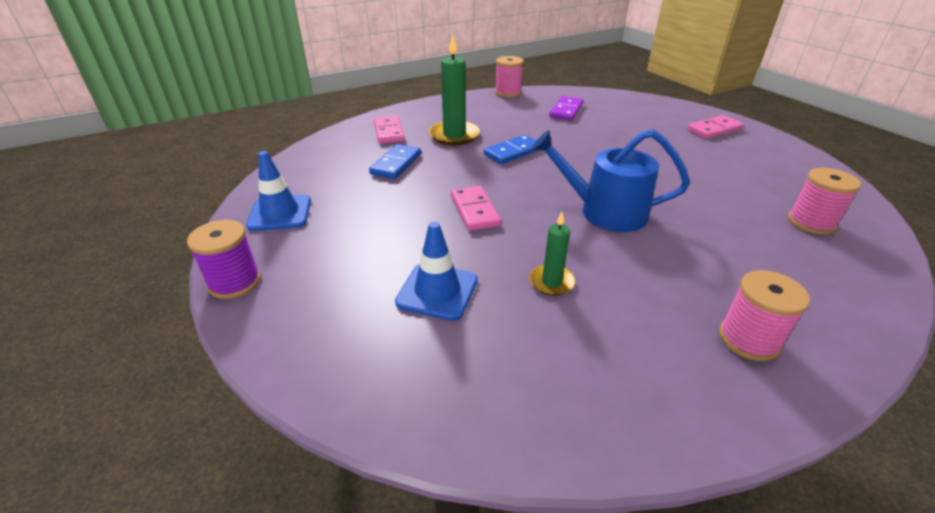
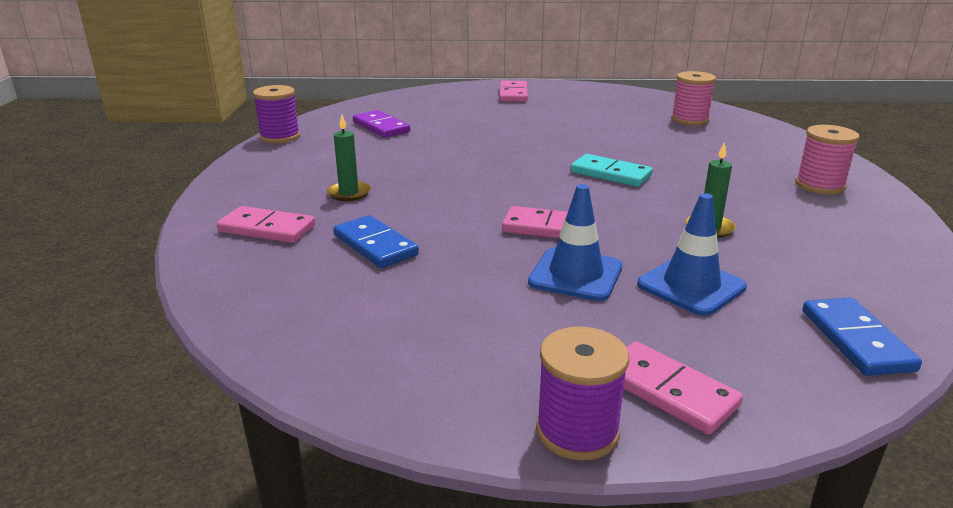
camera: 60 degrees left, 10 degrees down
blue traffic cone [246,151,311,231] -> blue traffic cone moved to [528,184,622,301]
green candle [429,34,480,145] -> green candle [327,115,371,201], size x0.57
blue domino [484,135,539,164] -> blue domino moved to [802,297,922,376]
pink spool [495,56,524,97] -> purple spool [253,85,300,143]
blue watering can [531,130,690,232] -> turquoise domino [570,154,653,187]
none -> pink domino [624,341,743,435]

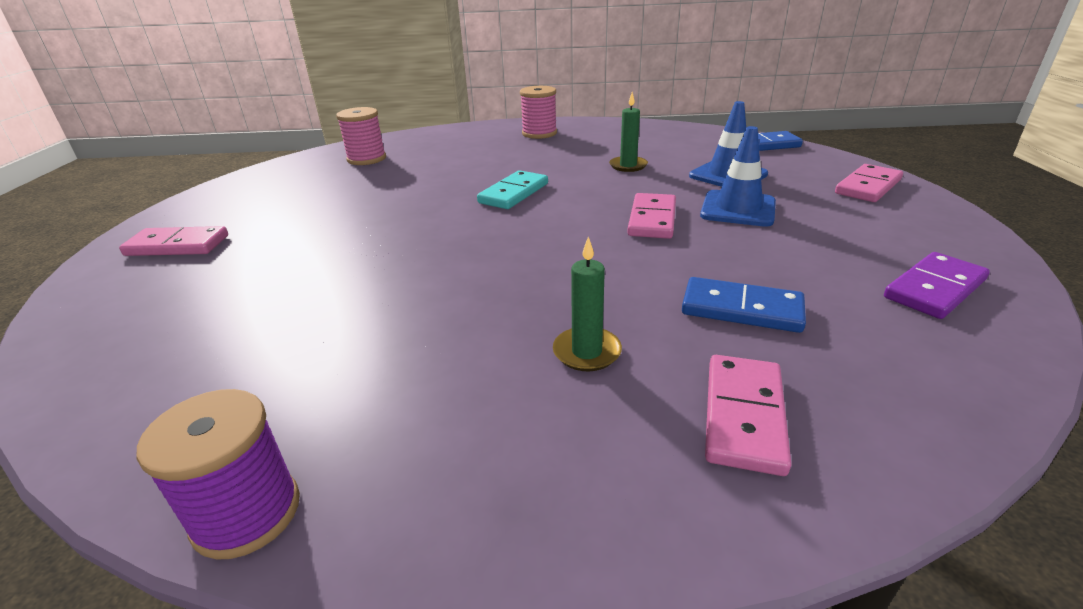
camera: 90 degrees left, 5 degrees up
blue domino [333,215,419,268] -> blue domino turned 60 degrees clockwise [682,277,806,333]
purple domino [353,110,410,138] -> purple domino moved to [884,252,990,319]
purple spool [536,326,629,461] -> none

